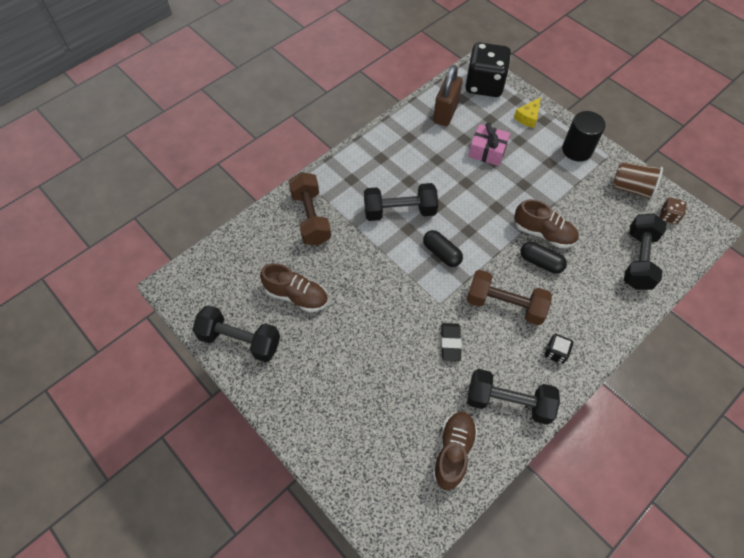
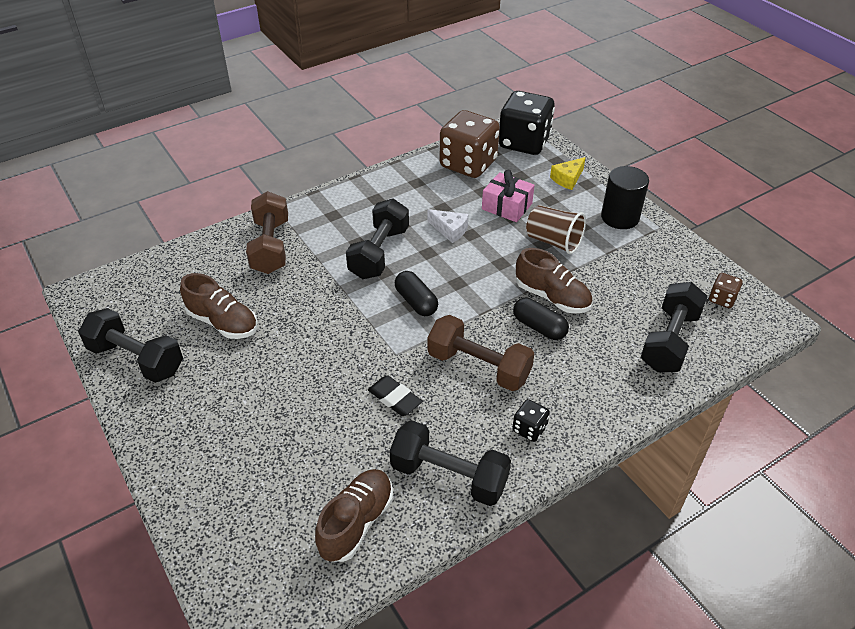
camera: 10 degrees right, 15 degrees down
black dumbbell [364,183,438,221] -> black dumbbell turned 75 degrees counterclockwise [346,199,409,279]
brown padlock [433,65,463,126] -> brown dice [440,110,500,178]
black eraser [441,323,462,361] -> black eraser turned 60 degrees counterclockwise [368,375,423,416]
brown cup [613,162,663,201] -> brown cup moved to [526,205,586,254]
none -> white cheese [428,209,468,243]

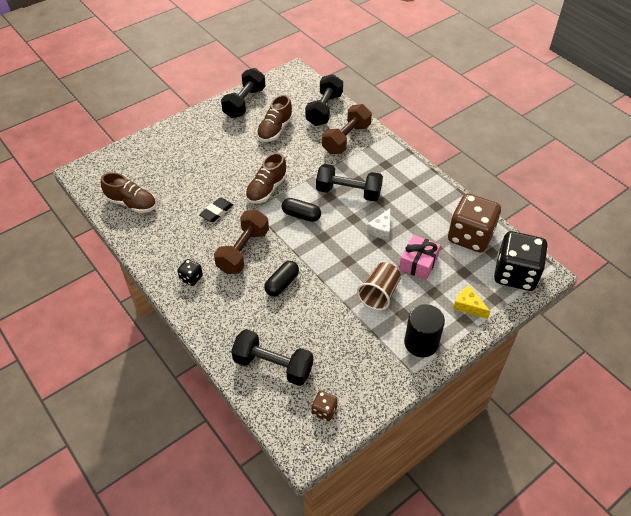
camera: 85 degrees right, 5 degrees up
brown dumbbell [246,191,288,274] -> brown dumbbell turned 45 degrees counterclockwise [322,104,372,154]
black dumbbell [390,420,511,506] -> black dumbbell moved to [305,74,343,126]
black capsule [395,271,438,316] -> black capsule turned 60 degrees clockwise [282,198,321,222]
brown shoe [516,248,592,314] -> brown shoe moved to [245,153,287,204]

